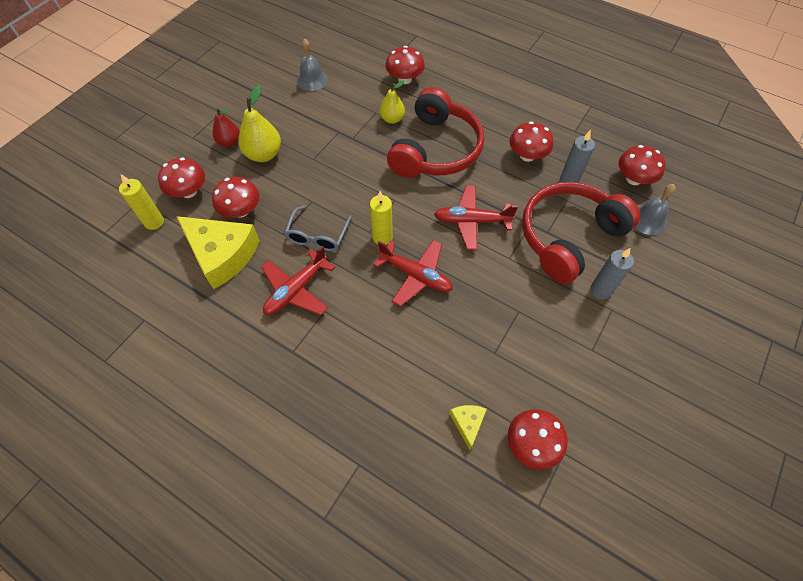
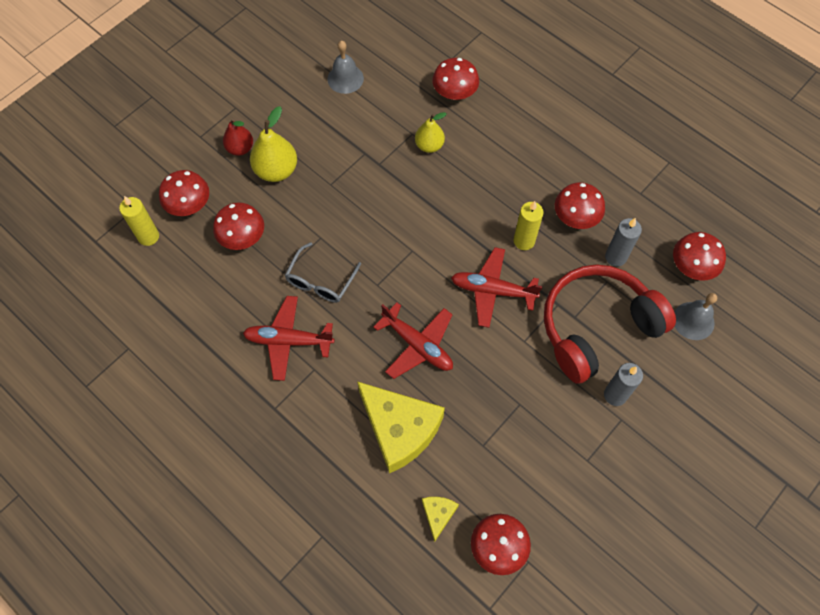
camera: 10 degrees right, 5 degrees up
yellow cheese [176,216,260,289] -> yellow cheese moved to [357,381,445,473]
red plane [261,246,335,315] -> red plane turned 45 degrees clockwise [243,296,335,381]
yellow candle [370,191,393,245] -> yellow candle moved to [514,201,544,250]
red headphones [387,87,484,178] -> none

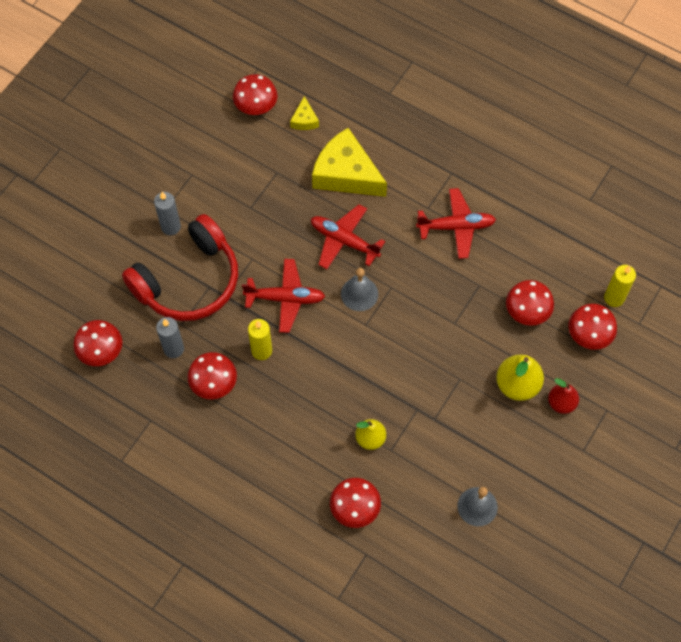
camera: 170 degrees right, 0 degrees up
grey glasses [285,242,361,303] -> none
grey bell [674,293,717,340] -> grey bell moved to [341,268,378,311]

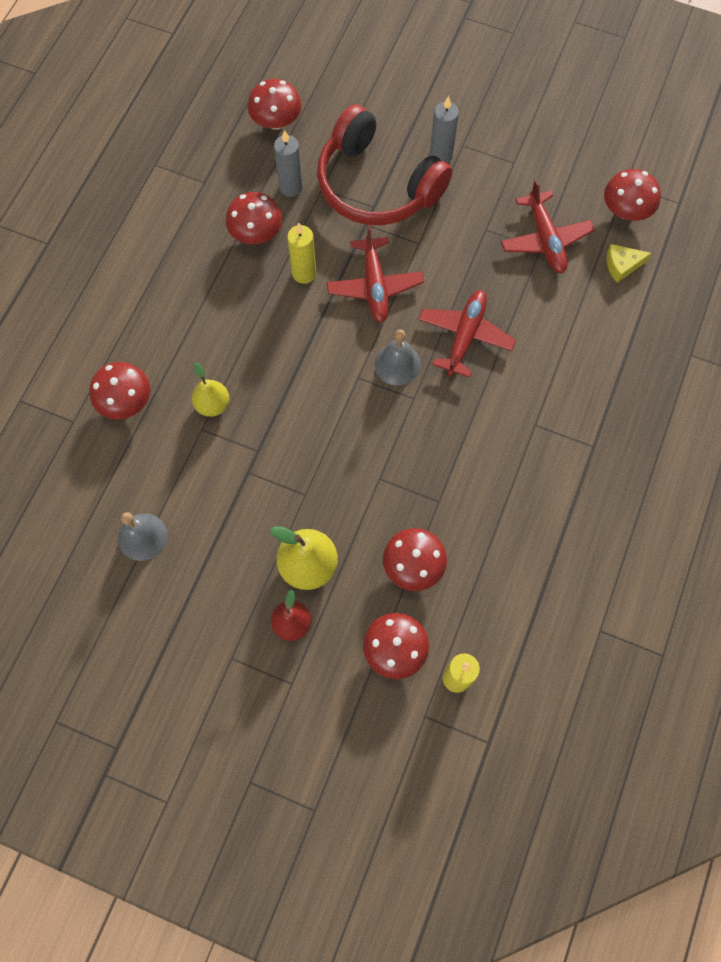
camera: 80 degrees right, 5 degrees up
yellow cheese [312,128,387,197] -> none
red plane [416,188,496,259] -> red plane moved to [501,179,595,273]

